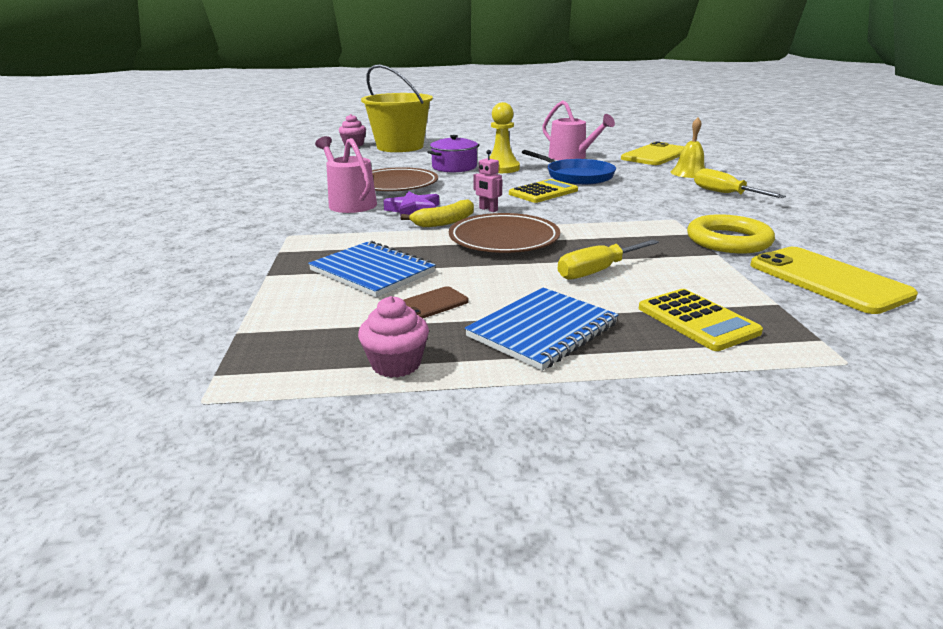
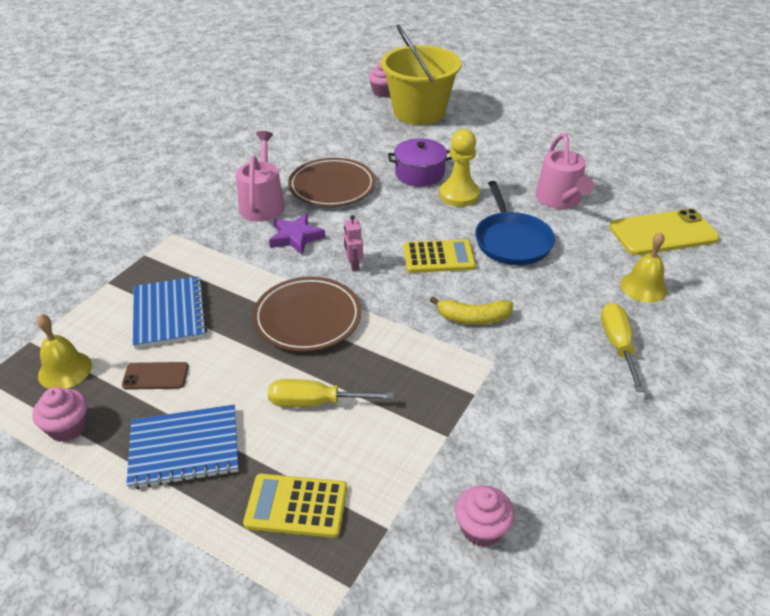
camera: 35 degrees right, 15 degrees up
yellow banana [401,199,474,227] -> yellow banana moved to [430,297,513,325]
yellow calculator [639,289,763,351] -> yellow calculator turned 90 degrees clockwise [243,474,347,538]
yellow ring [687,214,775,253] -> none
yellow phone [750,247,918,314] -> pink cupcake [455,485,514,547]
none -> yellow bell [37,314,92,389]

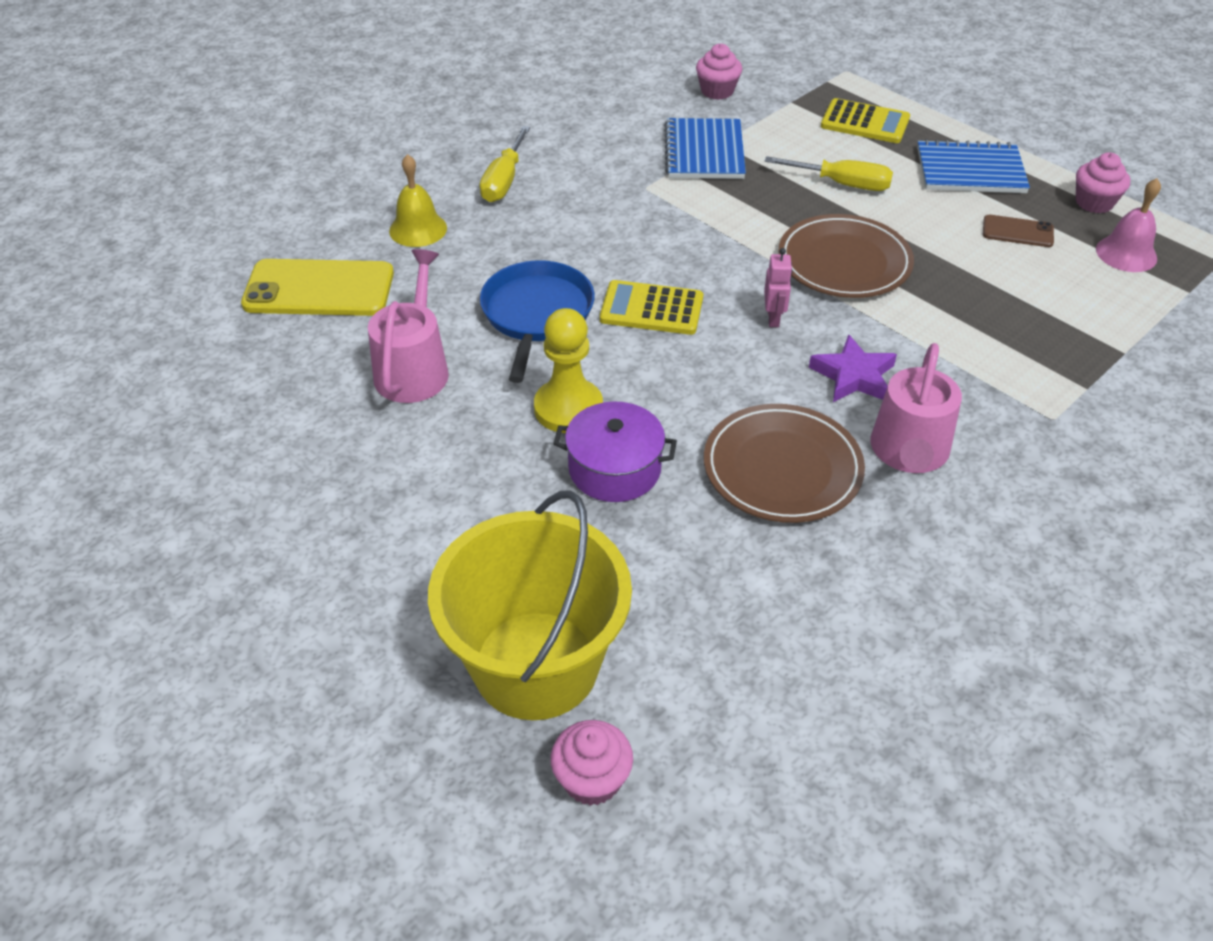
camera: 165 degrees left, 5 degrees up
yellow bell [37,314,92,389] -> pink bell [1096,178,1161,272]
blue notebook [133,276,207,349] -> blue notebook moved to [664,118,746,179]
yellow banana [430,297,513,325] -> none

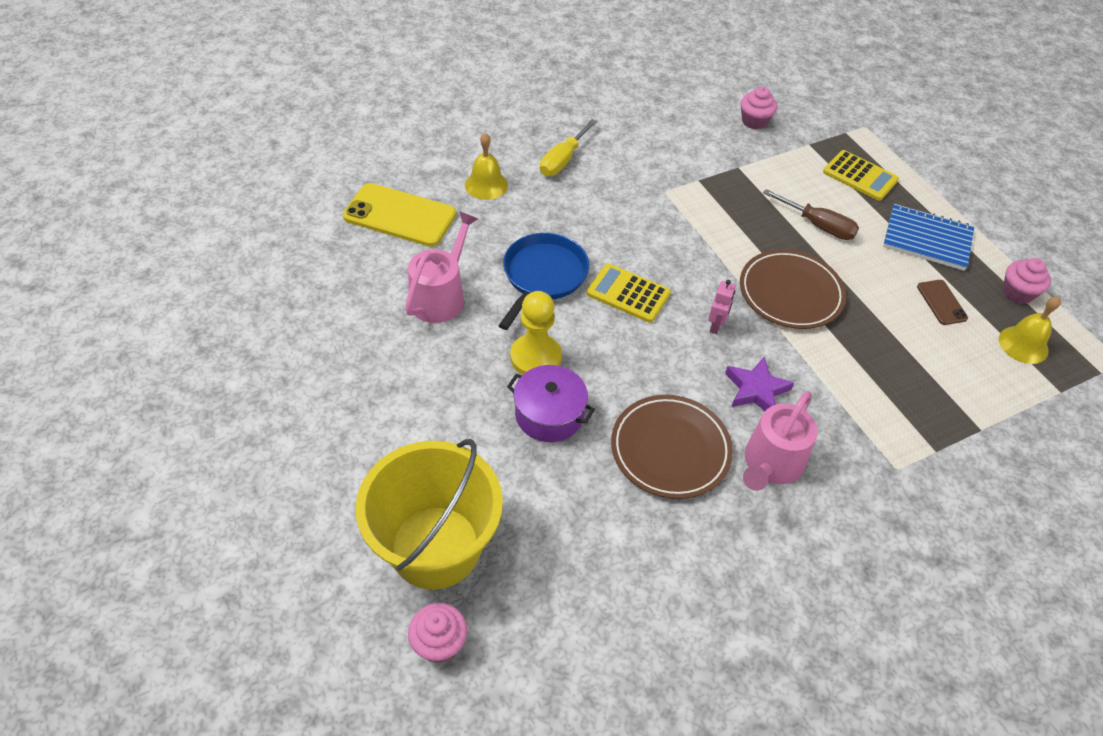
camera: 15 degrees right, 5 degrees up
blue notebook [664,118,746,179] -> none
yellow screwdriver [765,156,893,191] -> brown screwdriver [763,189,859,240]
brown phone [983,215,1054,247] -> brown phone turned 45 degrees clockwise [917,280,968,325]
pink bell [1096,178,1161,272] -> yellow bell [999,296,1061,364]

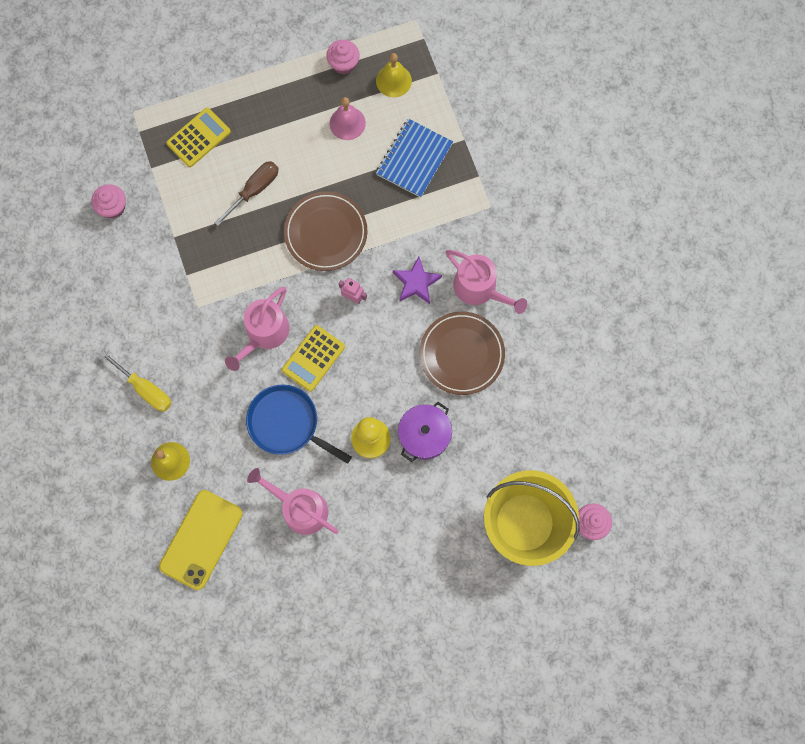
camera: 80 degrees left, 25 degrees up
blue notebook [883,204,974,271] -> blue notebook moved to [376,119,453,198]
brown phone [917,280,968,325] -> pink bell [330,97,366,140]
none -> pink watering can [225,287,290,371]

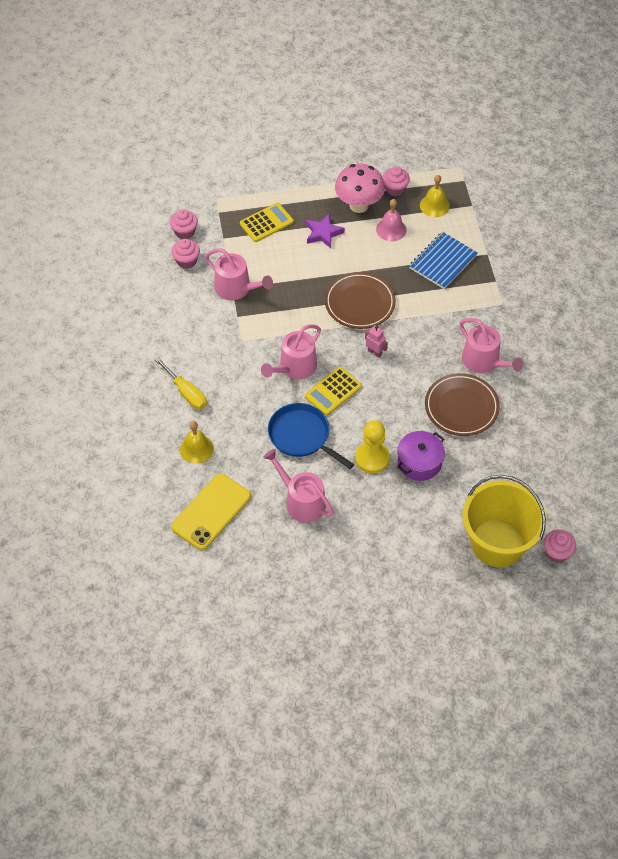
camera: 10 degrees right, 20 degrees down
brown screwdriver [214,161,279,226] -> none
purple star [393,257,442,304] -> purple star moved to [306,214,345,248]
none -> pink cupcake [170,209,198,239]
none -> pink watering can [205,248,273,300]
none -> pink mushroom [335,163,385,213]

